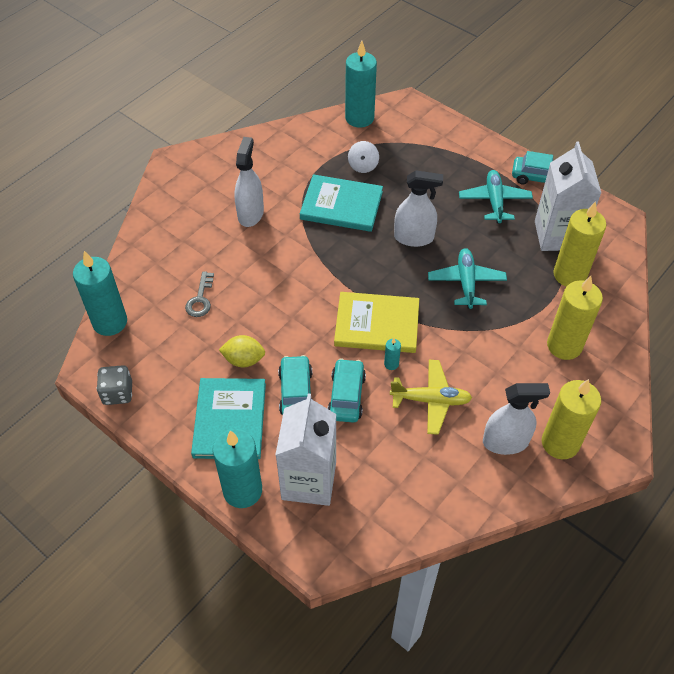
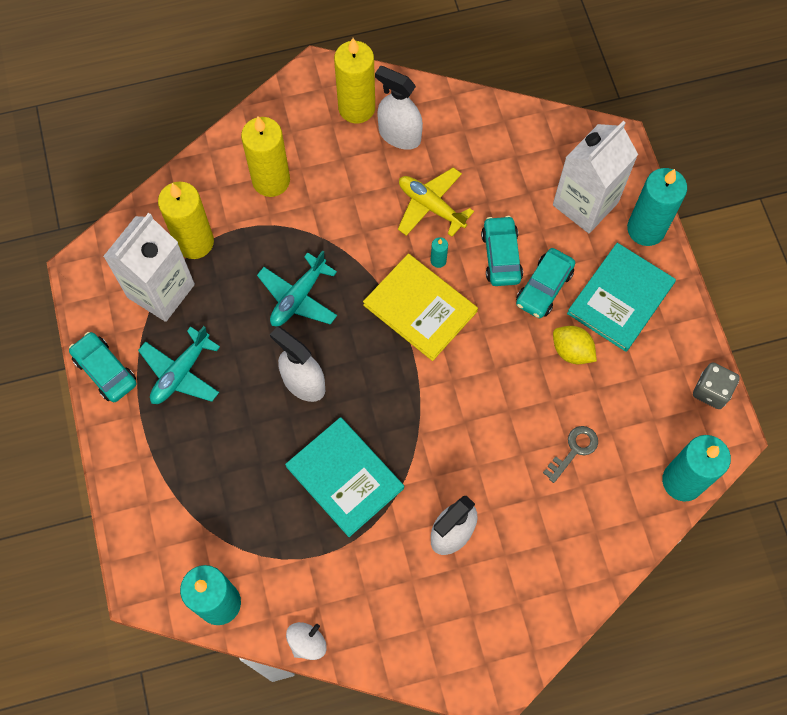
camera: 145 degrees left, 15 degrees up
turquoise car [328,358,366,423] -> turquoise car turned 135 degrees clockwise [481,216,523,286]
white spinning top [348,141,379,173] -> white spinning top moved to [286,622,327,660]

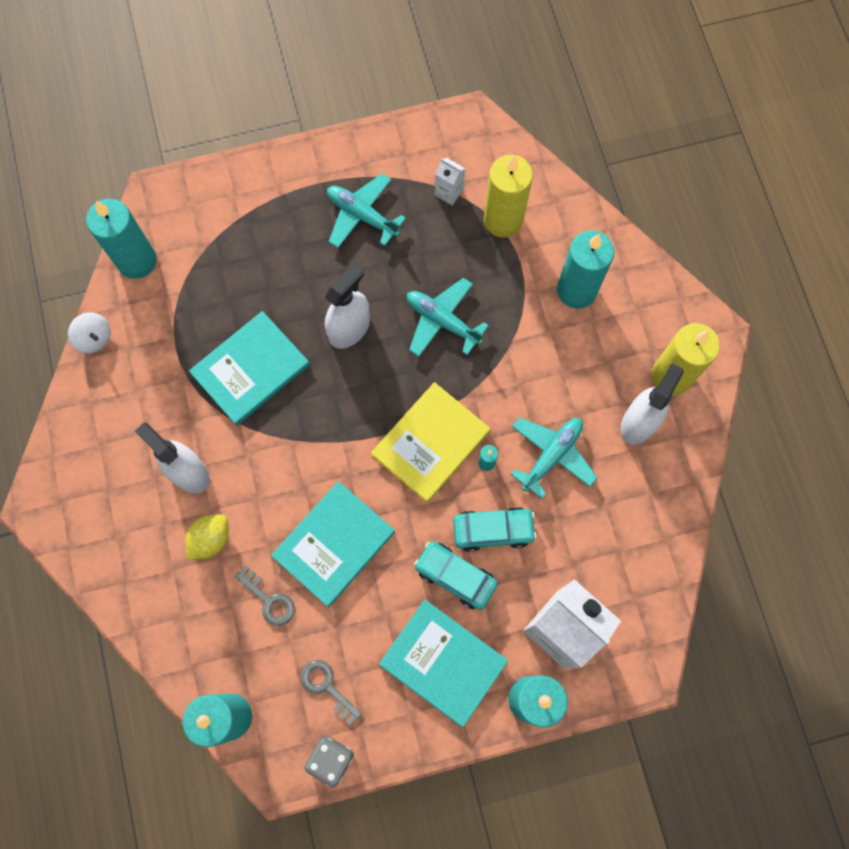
camera: 90 degrees right, 5 degrees up
turquoise car [69,332,136,402] -> none
white carton [103,213,195,322] -> white carton [435,158,465,205], size x0.43
yellow candle [241,116,290,197] -> turquoise candle [557,230,615,309]
yellow plane [398,167,474,237] -> turquoise plane [511,417,598,499]
yellow lemon [553,326,597,364] -> yellow lemon moved to [185,514,229,560]
none -> turquoise book [271,481,395,607]
none -> grey key [301,660,362,725]

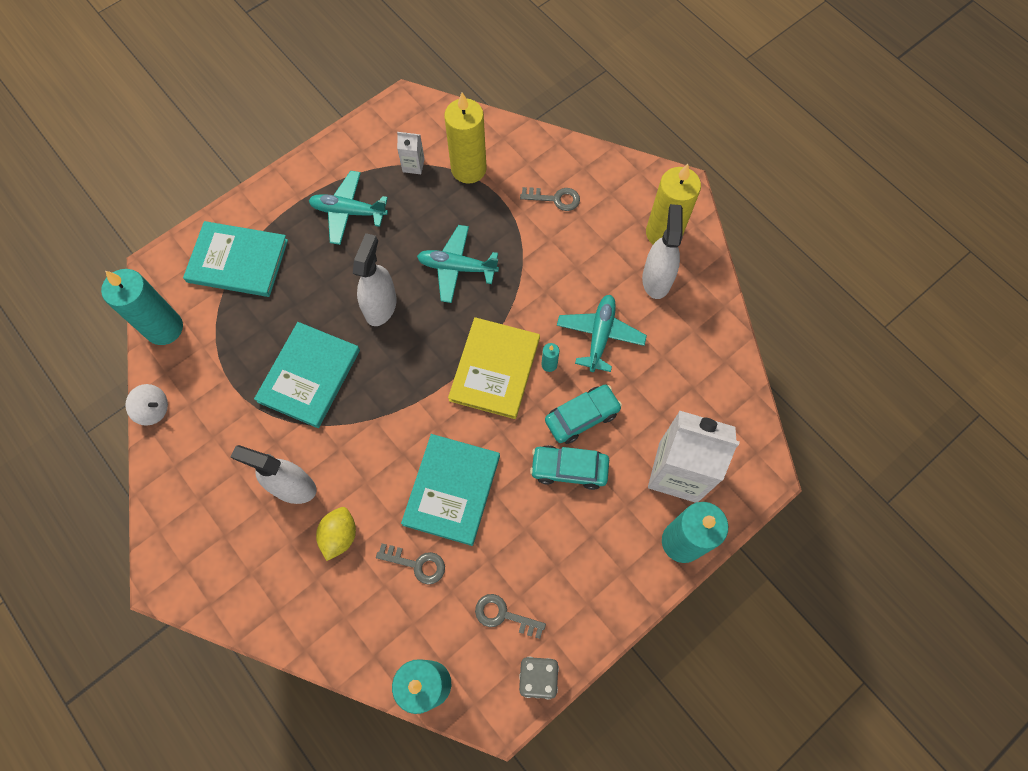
camera: 25 degrees left, 5 degrees down
turquoise book [379,600,508,727] -> turquoise book moved to [183,221,288,297]
turquoise candle [557,230,615,309] -> grey key [520,187,580,211]

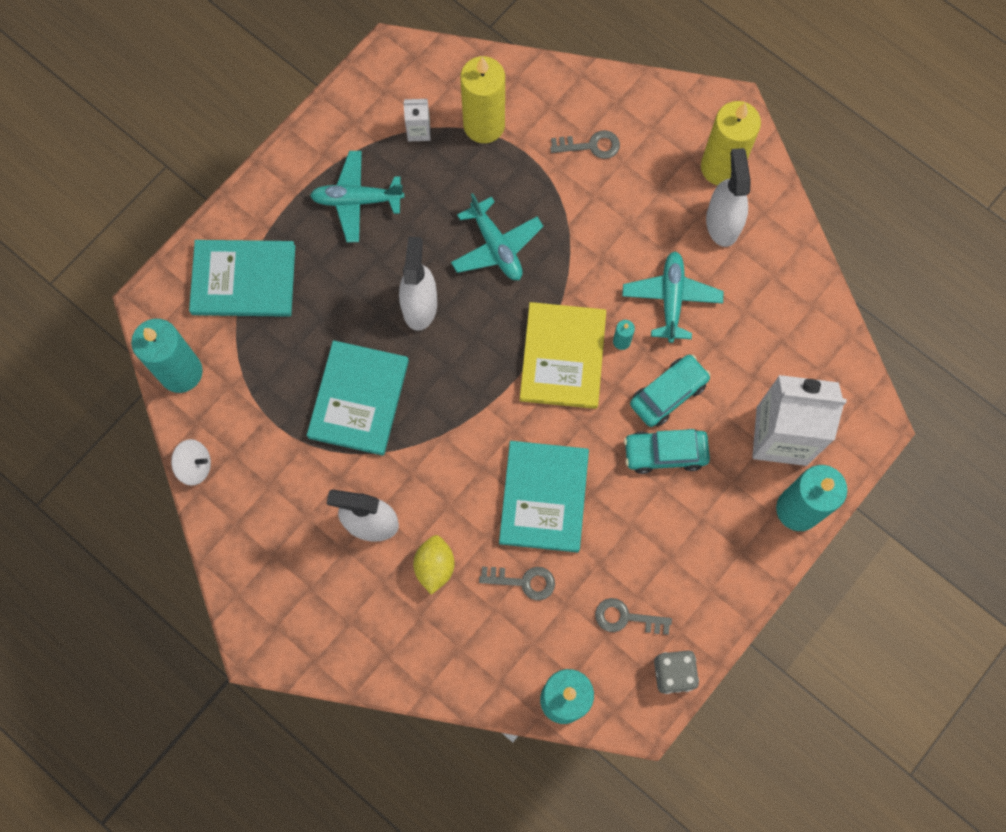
camera: 10 degrees left, 5 degrees up
turquoise plane [417,225,499,303] -> turquoise plane turned 120 degrees counterclockwise [451,193,543,280]

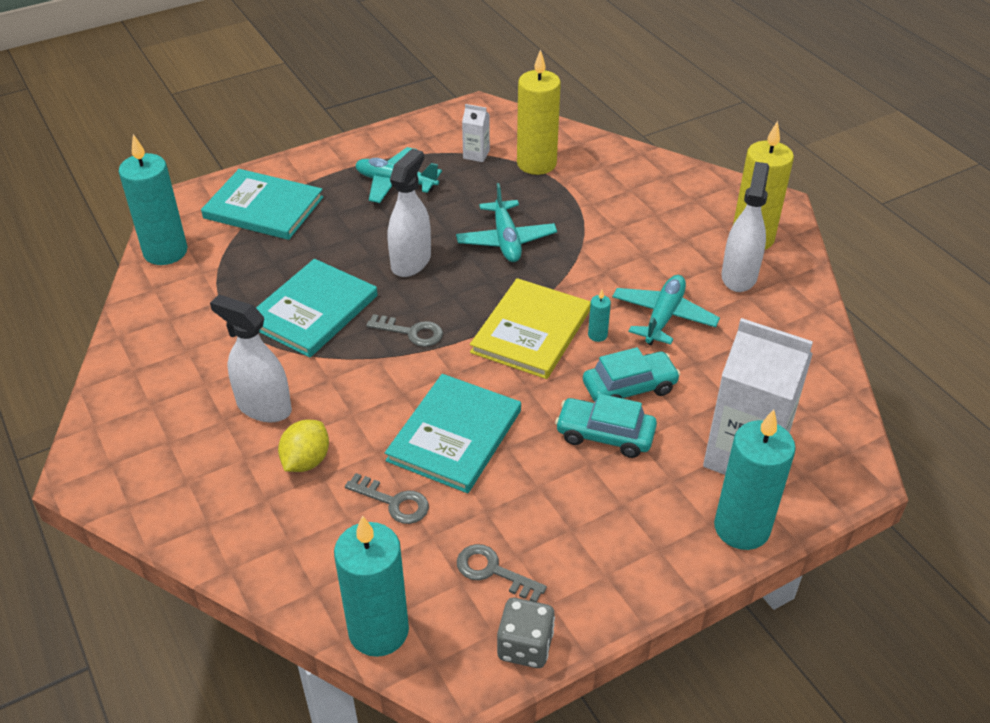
camera: 20 degrees right, 30 degrees down
white spinning top [171,439,211,486] -> none
grey key [550,130,620,159] -> grey key moved to [366,314,443,347]

